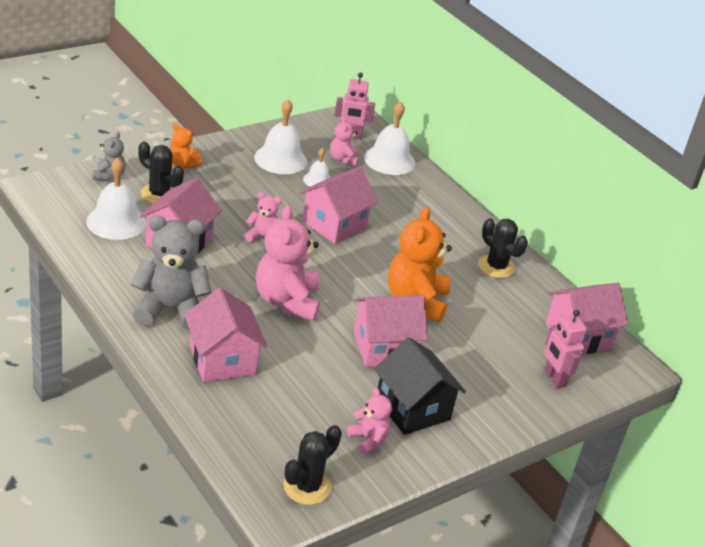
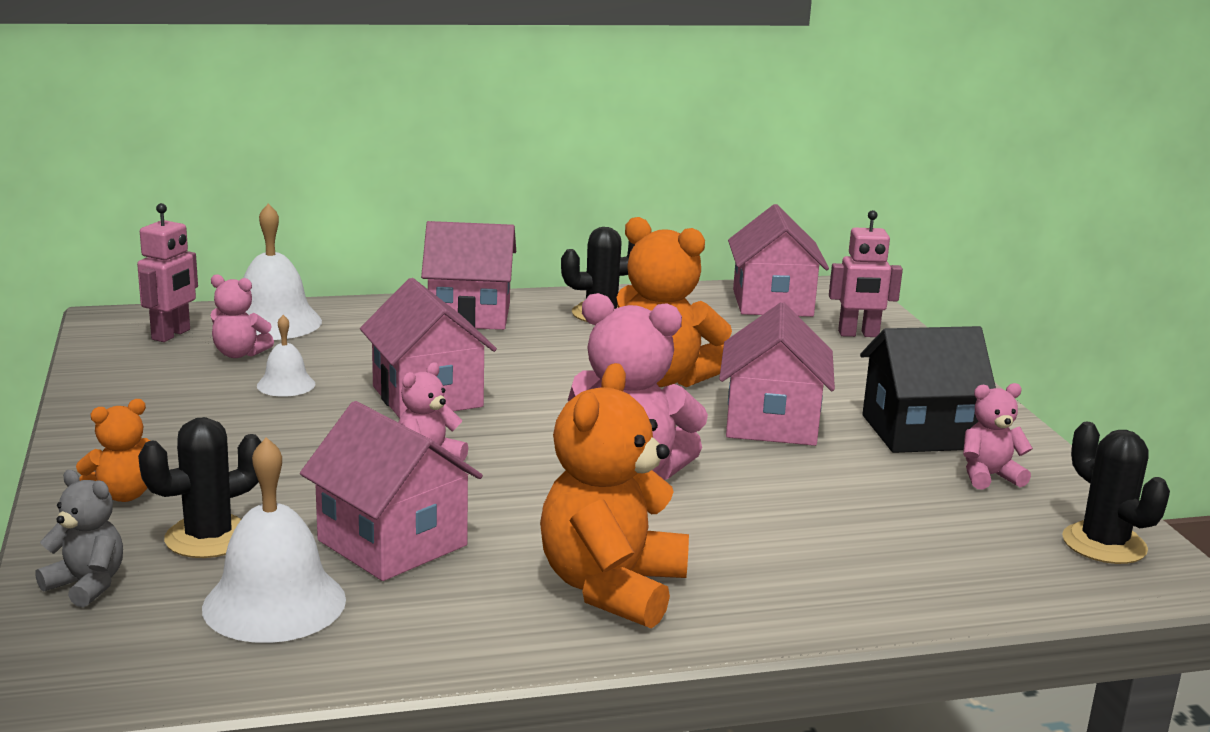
camera: 65 degrees left, 15 degrees down
grey teddy bear [131,215,212,331] -> orange teddy bear [540,363,689,629]
pink house [184,288,268,382] -> pink house moved to [421,221,516,330]
white bell [254,99,307,174] -> none

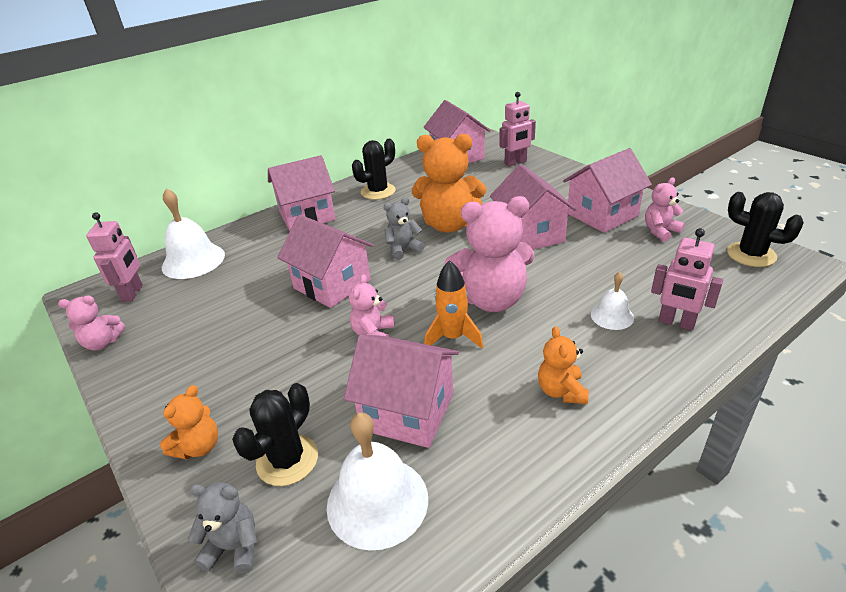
camera: 20 degrees left, 15 degrees up
pink teddy bear [211,274,274,358] -> pink teddy bear moved to [58,295,125,351]
white bell [257,315,315,397] -> white bell moved to [591,272,634,330]
orange teddy bear [540,363,689,629] -> orange teddy bear [538,326,589,404], size x0.51
black house [860,326,996,453] -> pink house [563,148,652,233]
none -> grey teddy bear [384,197,425,260]
none -> orange rocket [424,260,483,348]
none -> pink robot [651,228,723,330]

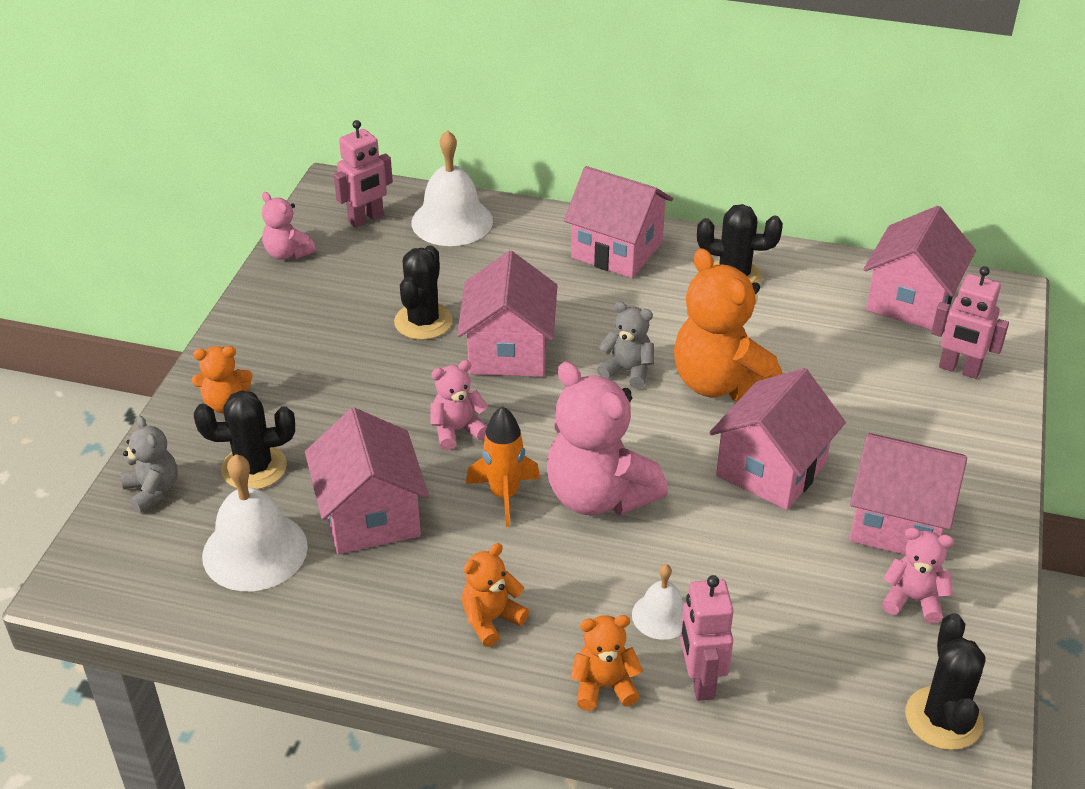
camera: 50 degrees right, 5 degrees up
none -> black cactus [394,245,453,340]
none -> orange teddy bear [570,615,643,711]

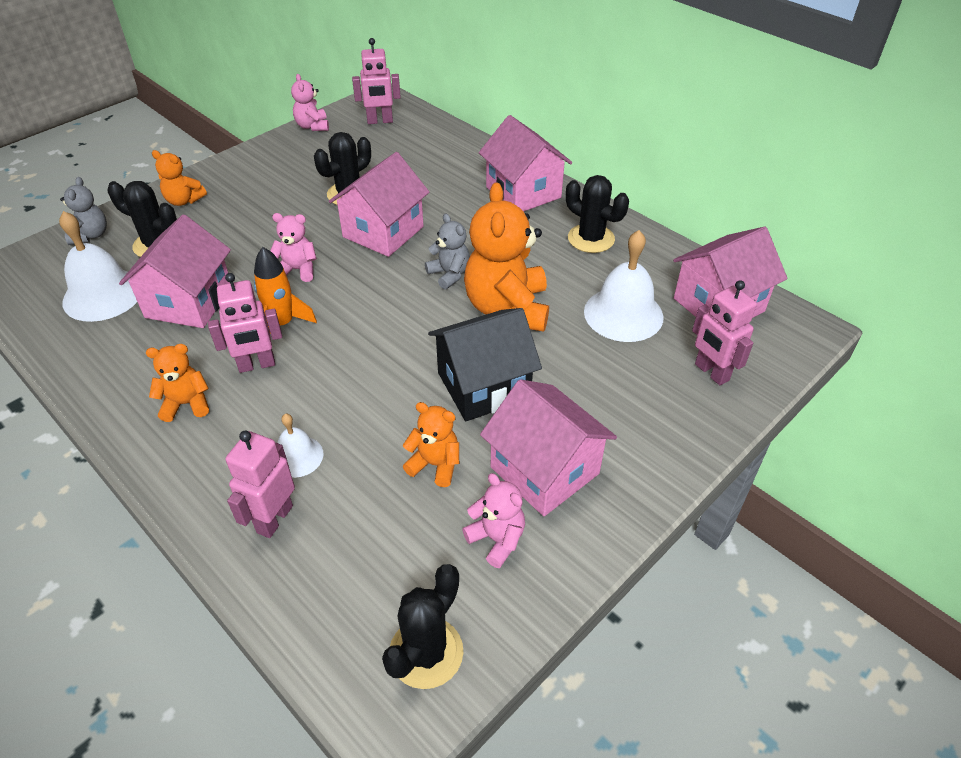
camera: 30 degrees right, 5 degrees up
white bell [411,130,493,246] -> white bell moved to [584,230,664,342]
pink teddy bear [547,361,668,515] -> none
orange teddy bear [570,615,643,711] -> orange teddy bear moved to [403,402,459,487]
pink house [709,368,846,510] -> black house [428,308,542,421]
none -> pink robot [208,273,282,373]

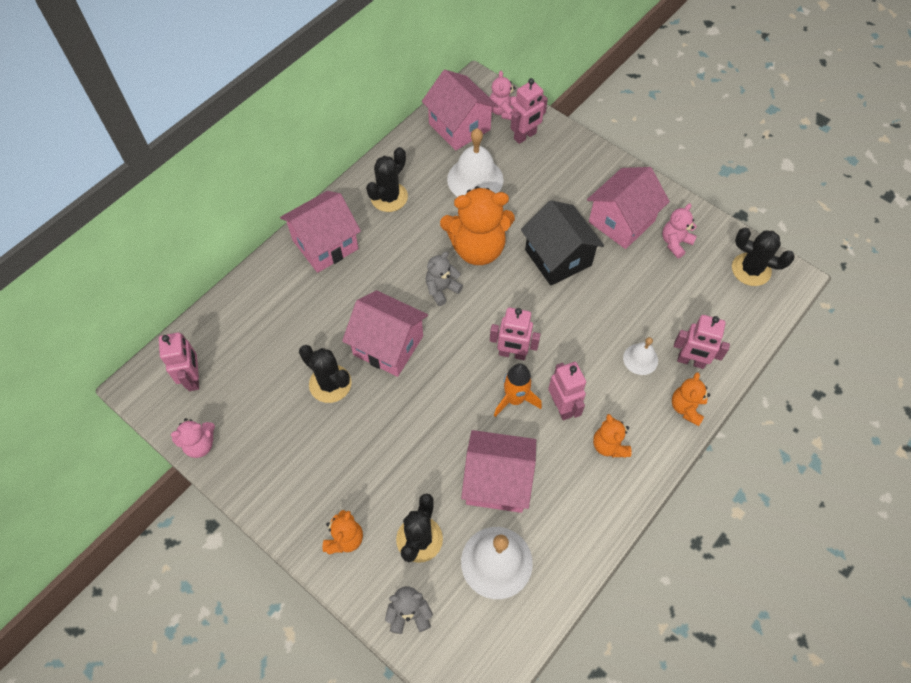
camera: 95 degrees left, 15 degrees up
pink teddy bear [270,213,317,282] -> pink teddy bear moved to [490,71,517,120]
orange teddy bear [403,402,459,487] -> orange teddy bear moved to [672,372,710,426]
none -> pink robot [490,307,541,360]

